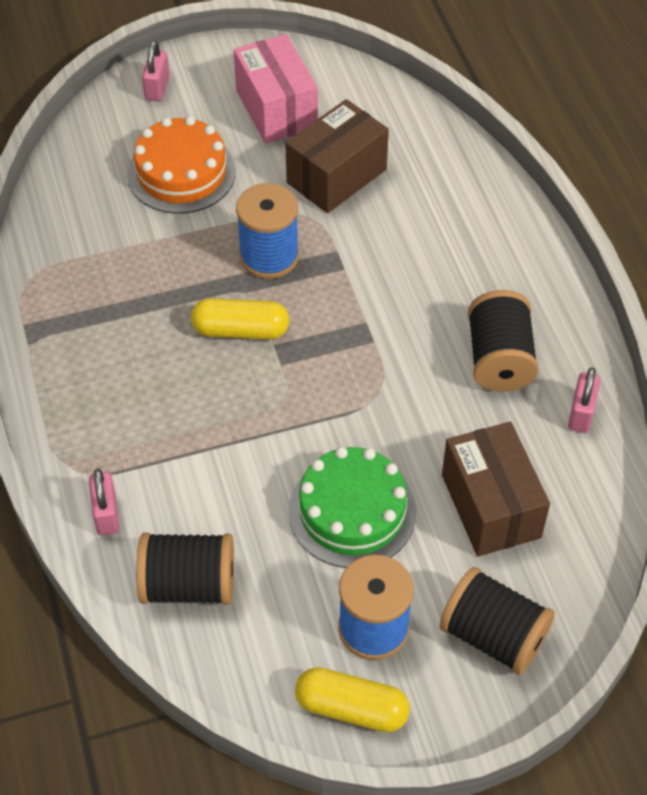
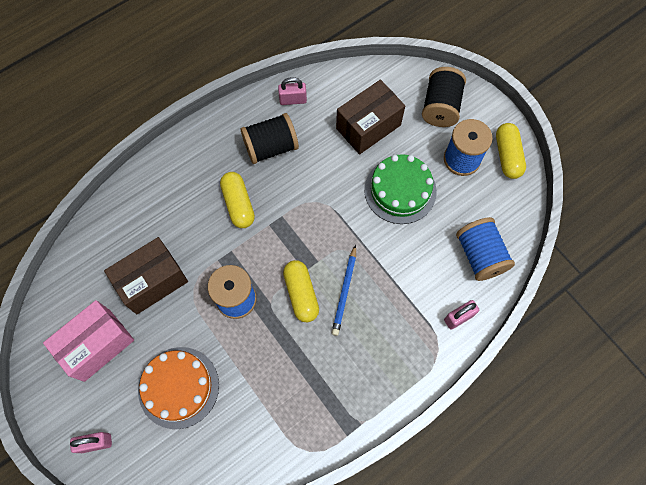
camera: 110 degrees left, 15 degrees up
black spool [136,533,234,605] -> blue spool [456,217,515,281]
brown box [285,99,389,213] -> brown box turned 60 degrees counterclockwise [104,237,188,315]
none -> yellow capsule [220,172,255,228]
none -> blue pencil [332,245,356,336]

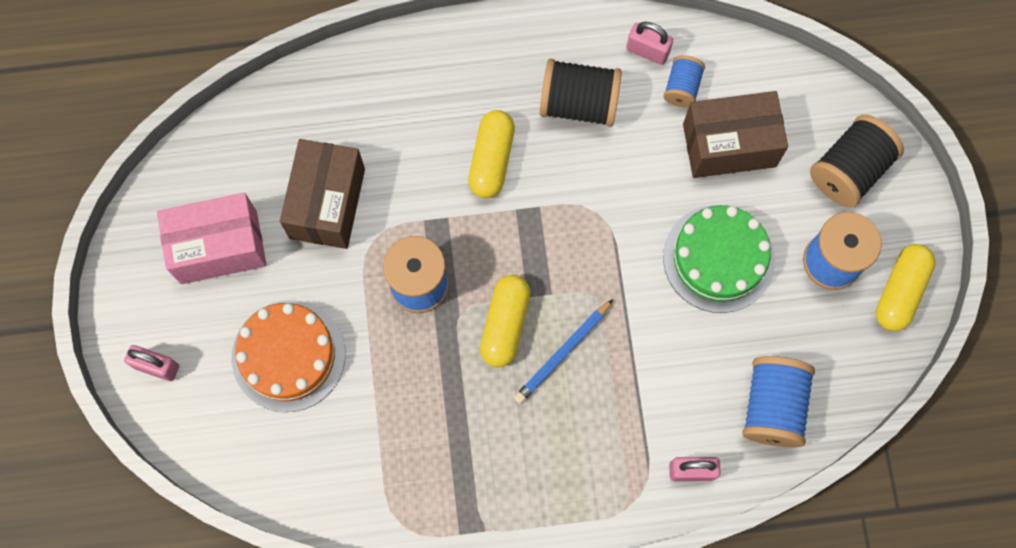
camera: 30 degrees right, 5 degrees up
brown box [104,237,188,315] -> brown box turned 75 degrees counterclockwise [280,139,365,249]
none -> blue spool [663,55,705,107]

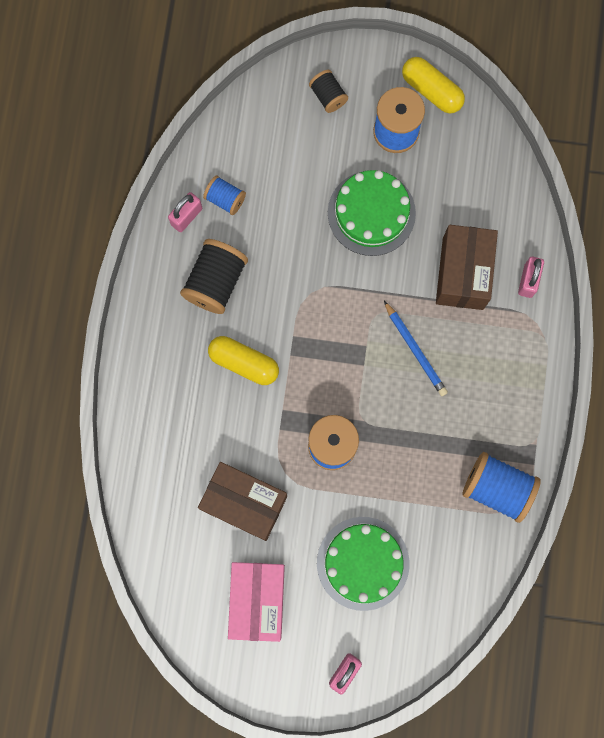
camera: 75 degrees left, 5 degrees up
orange cake [232,300,345,412] -> green cake [317,517,409,611]
yellow capsule [480,275,530,367] -> none
brown box [683,91,788,178] -> brown box moved to [436,225,498,310]
blue spool [742,356,815,448] -> blue spool moved to [463,452,541,523]
black spool [810,115,904,208] -> black spool [309,70,348,113], size x0.57

